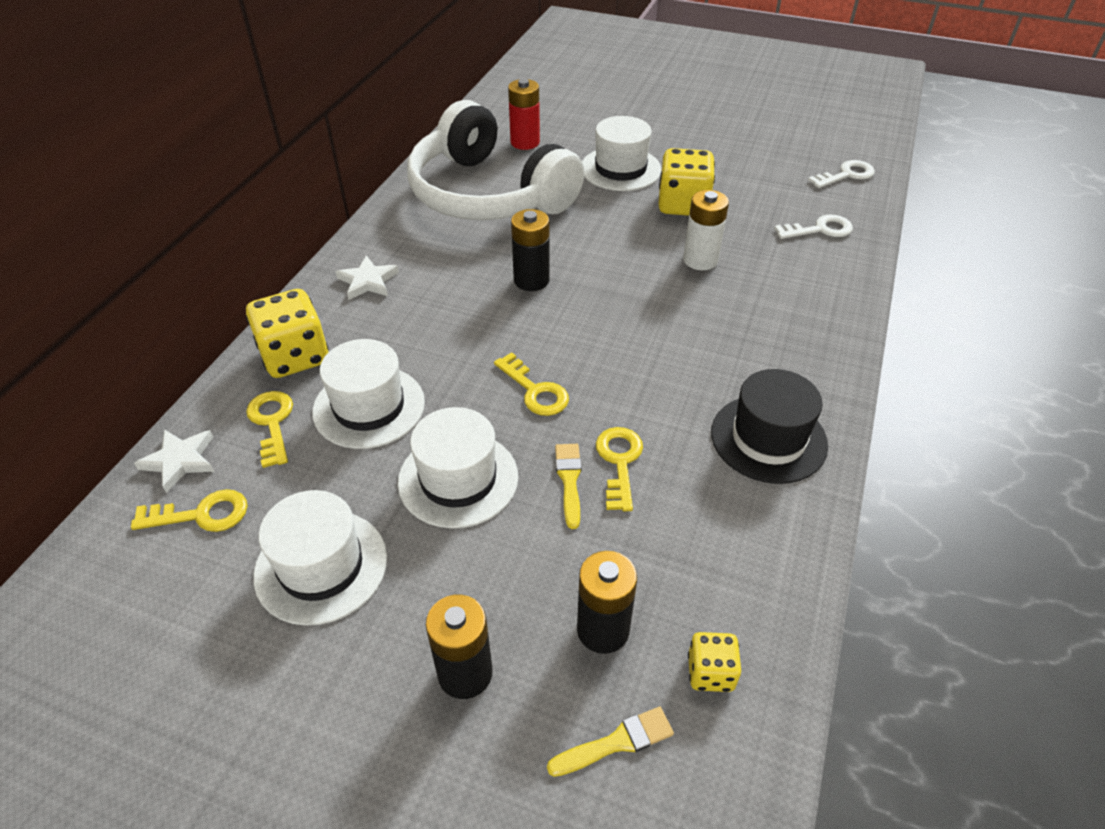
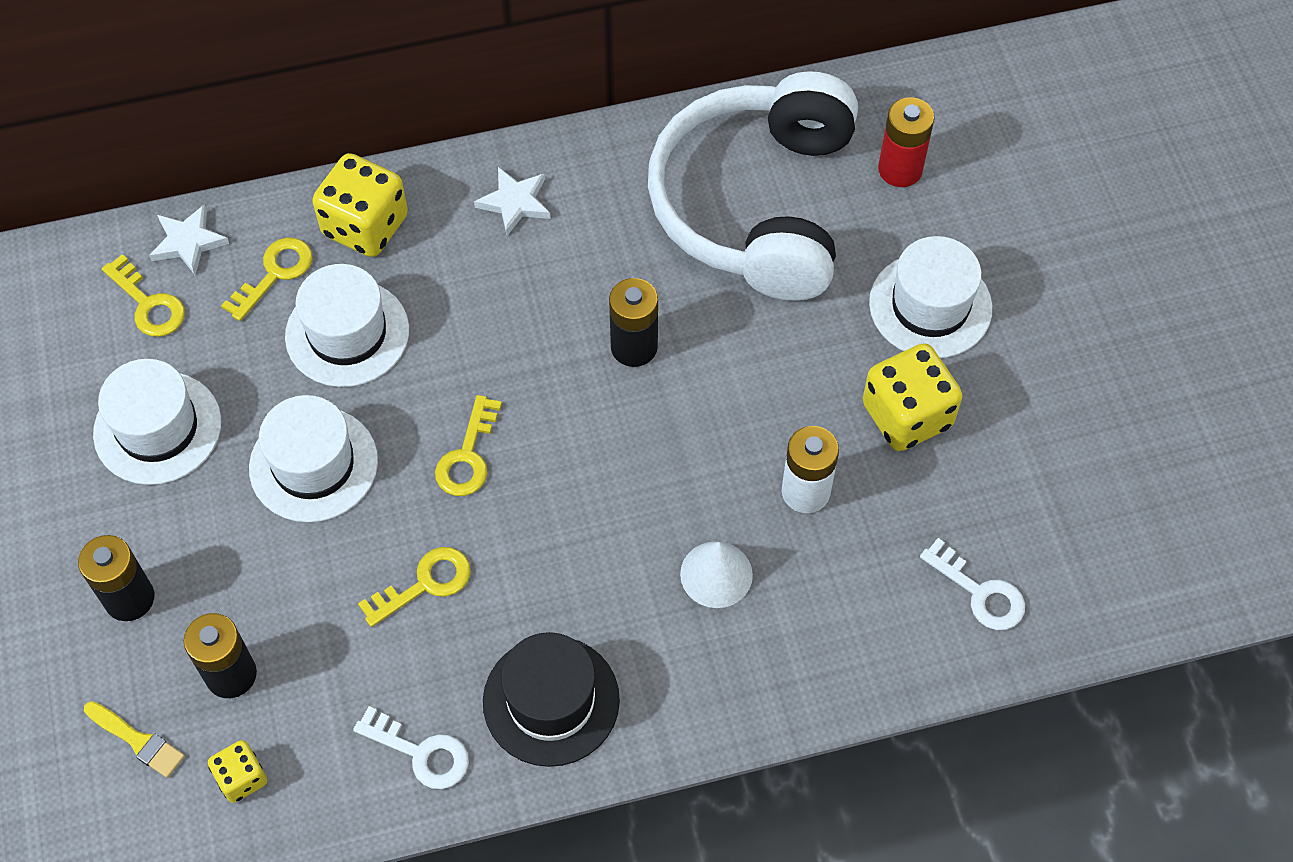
camera: 55 degrees right, 15 degrees up
yellow brush [555,444,582,529] -> none
white key [808,160,875,188] -> white key moved to [353,706,469,789]
none -> white cone [680,541,753,608]

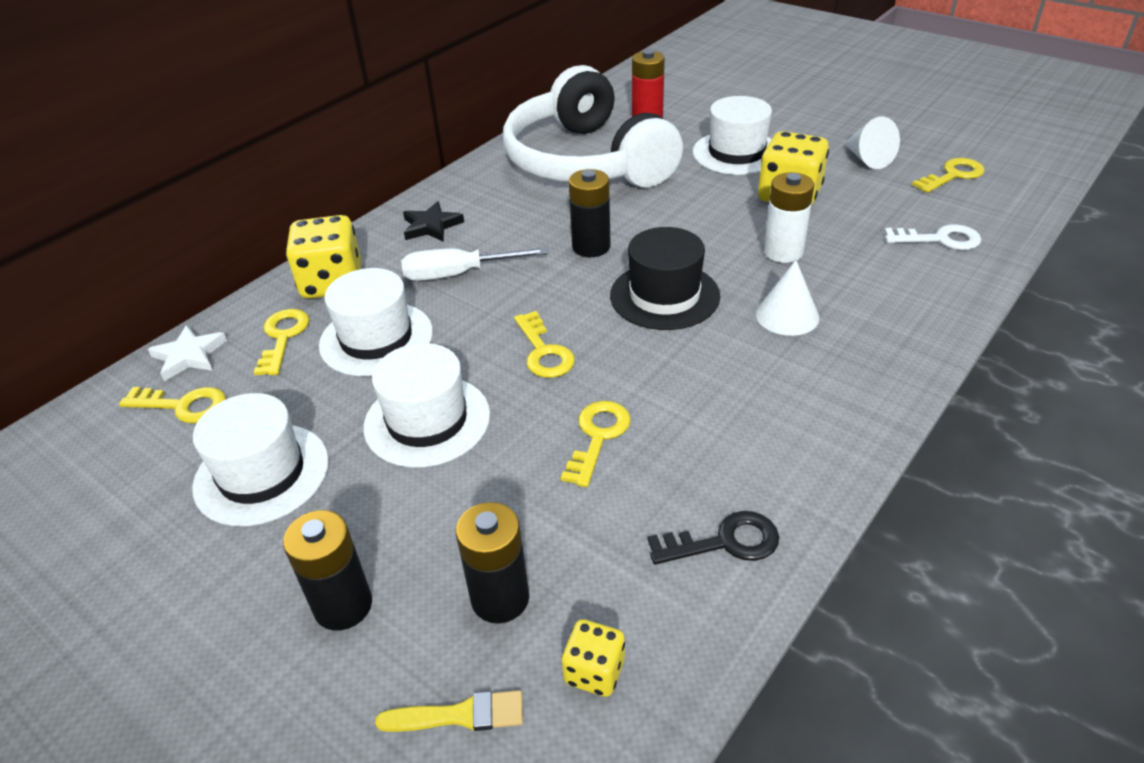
camera: 35 degrees left, 20 degrees down
white key [353,706,469,789] -> black key [648,511,779,565]
white star [474,167,551,236] -> black star [403,201,464,242]
black hat [483,632,620,767] -> black hat moved to [610,227,720,330]
none -> white screwdriver [401,247,548,281]
none -> white cone [844,117,900,169]
none -> yellow key [912,158,985,193]

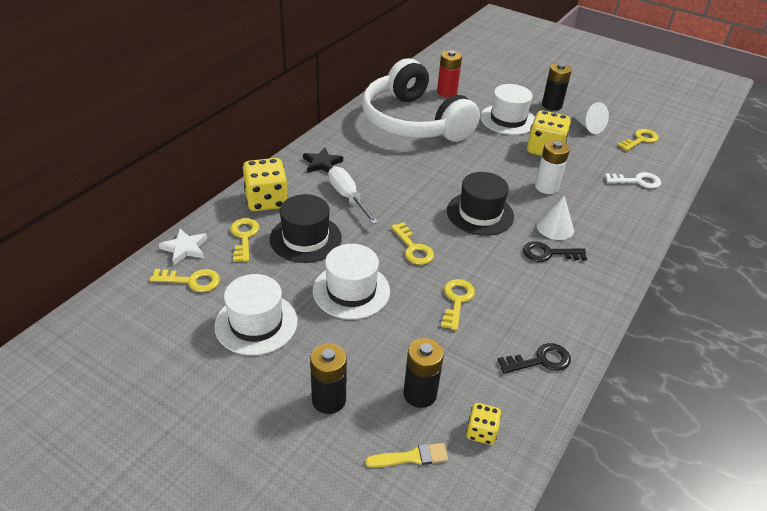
camera: 10 degrees left, 0 degrees up
white hat [319,268,433,376] -> black hat [270,194,342,263]
white screwdriver [401,247,548,281] -> white screwdriver turned 75 degrees clockwise [328,166,378,224]
black battery [569,169,611,257] -> black battery moved to [542,63,572,111]
none -> black key [523,241,587,262]

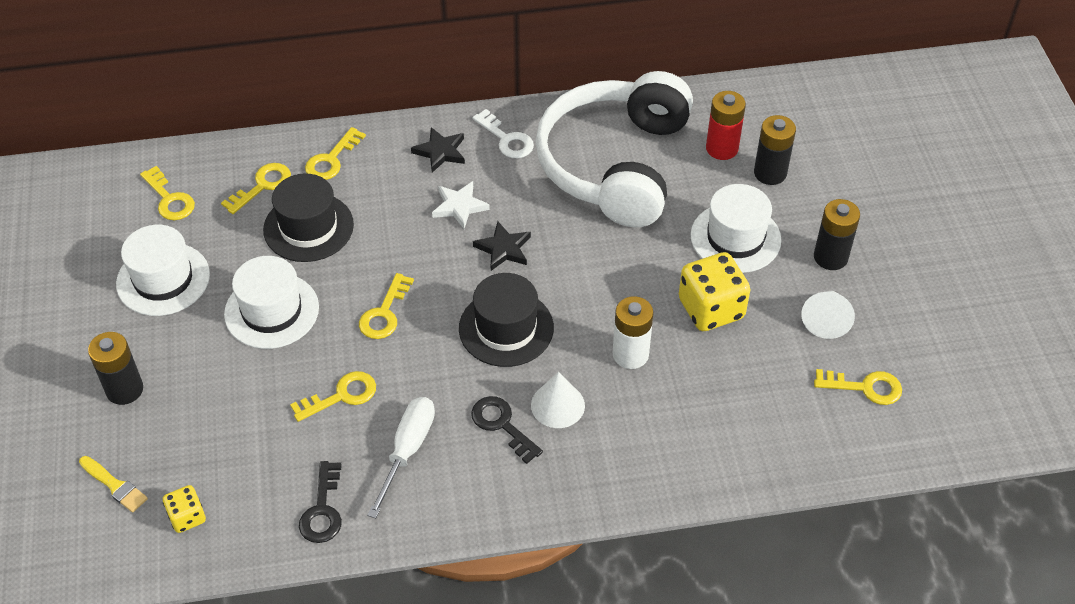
camera: 50 degrees right, 10 degrees up
white star [159,229,208,265] -> white star moved to [432,181,490,229]
yellow dice [242,158,288,211] -> yellow key [305,127,366,180]
white screwdriver [328,166,378,224] -> white screwdriver moved to [367,397,435,518]
black battery [403,338,444,408] -> black battery moved to [754,115,796,185]
black key [498,343,571,374] -> black key turned 60 degrees clockwise [299,461,342,543]
white key [605,172,661,188] -> white key moved to [472,109,534,158]
none -> black star [473,221,531,271]

